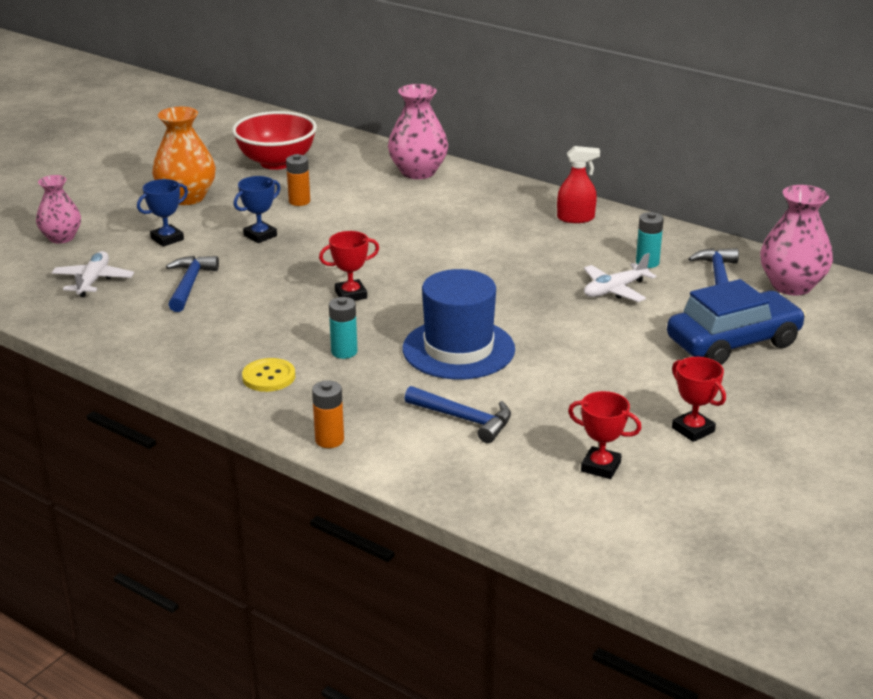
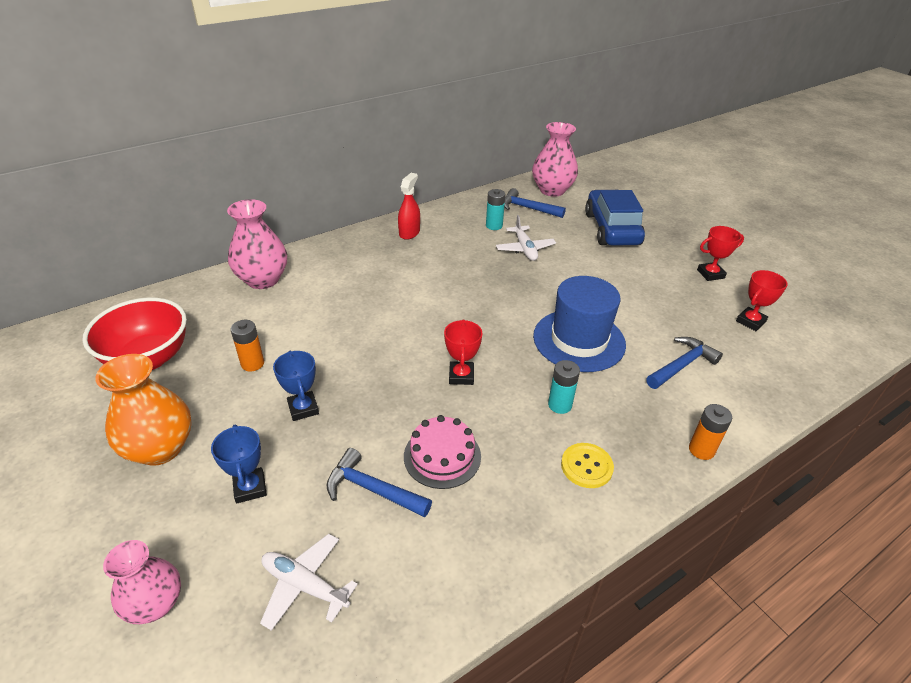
camera: 70 degrees left, 10 degrees up
none -> pink cake [404,415,481,489]

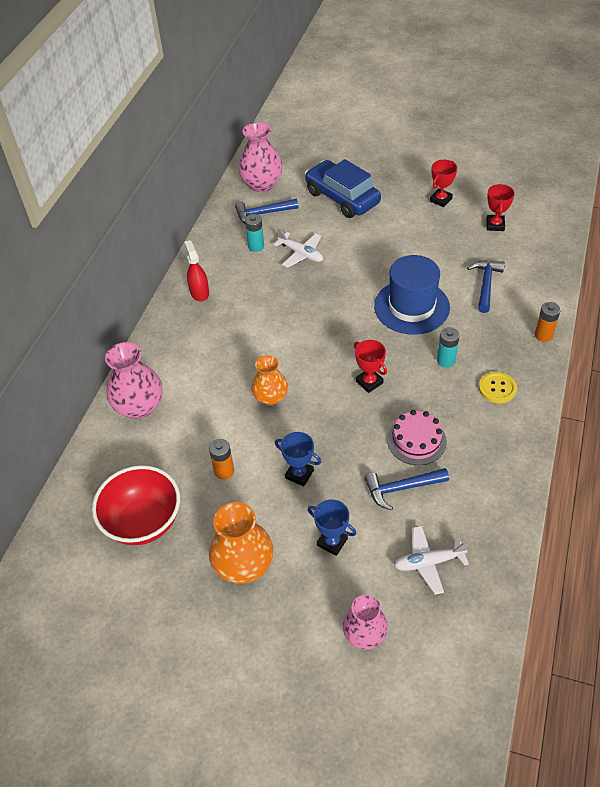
camera: 35 degrees left, 10 degrees up
none -> orange vase [251,355,288,406]

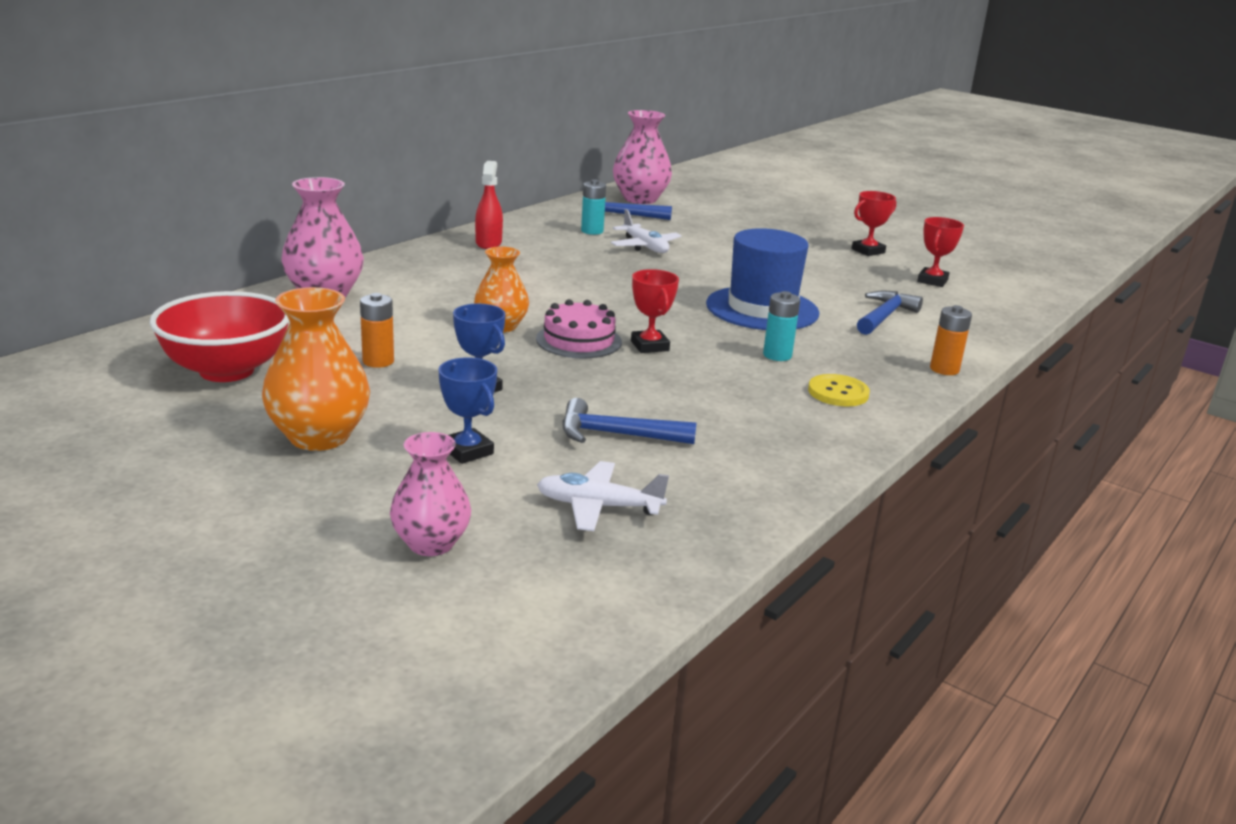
camera: 15 degrees right, 25 degrees down
blue car [305,159,381,218] -> none
pink cake [387,410,447,465] -> pink cake moved to [536,299,622,359]

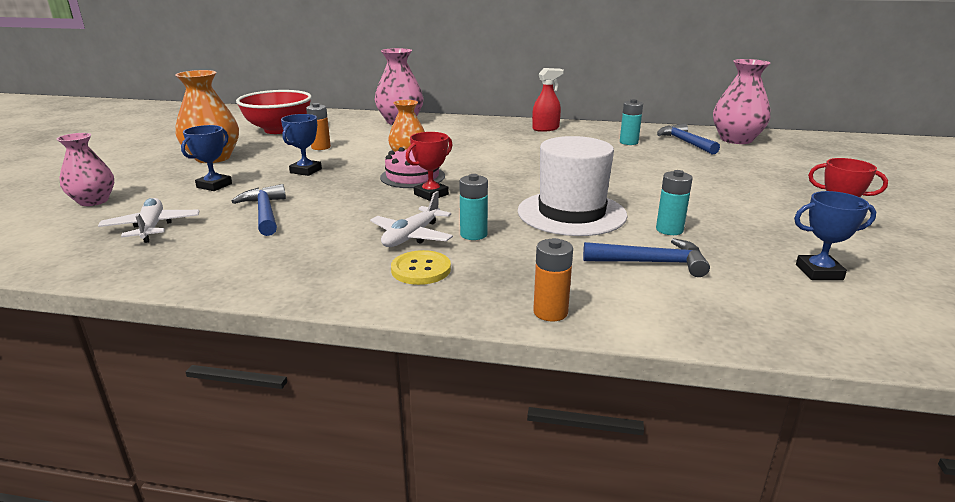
camera: 65 degrees right, 0 degrees up
white plane [611,209,682,253] -> white plane moved to [370,191,453,247]
blue hat [706,228,819,330] -> white hat [518,136,627,236]
red trophy [917,217,964,287] -> blue trophy [794,191,876,280]
none -> turquoise battery [656,170,693,235]

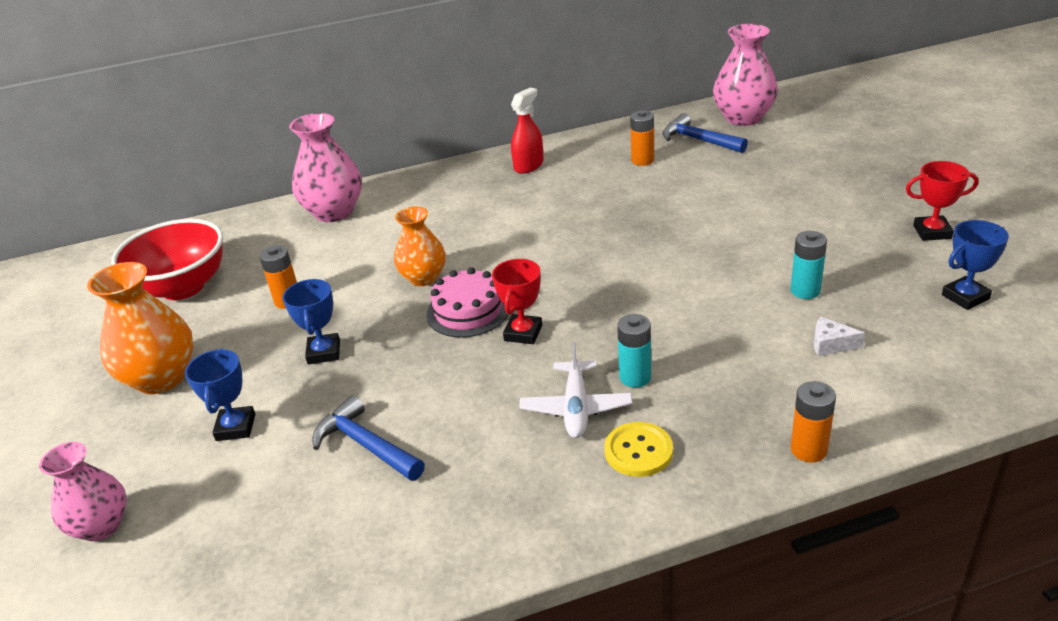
camera: 25 degrees left, 10 degrees up
white plane [98,198,199,243] -> none
white hat [518,136,627,236] -> none
blue hammer [583,238,710,277] -> white cheese [814,317,865,356]
turquoise battery [620,99,643,145] -> orange battery [630,110,654,166]

